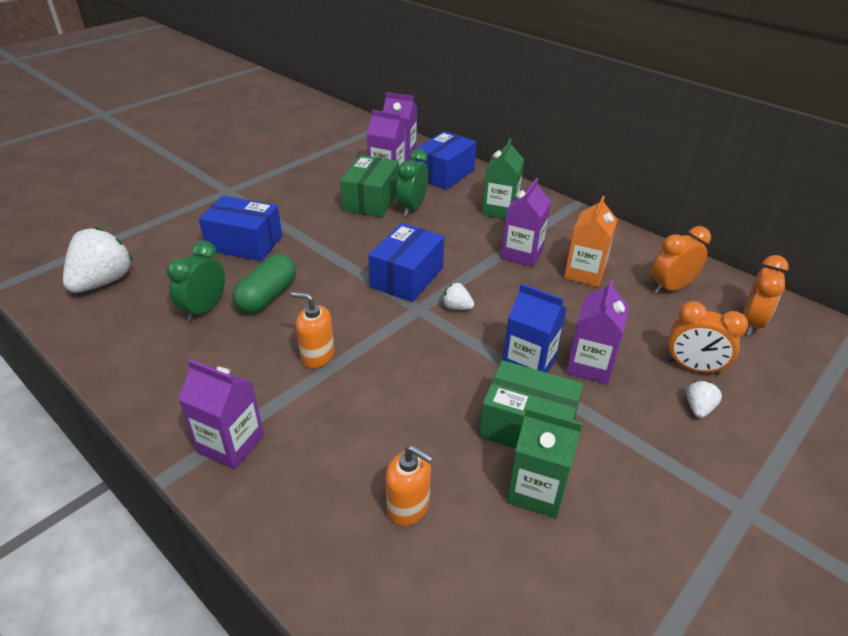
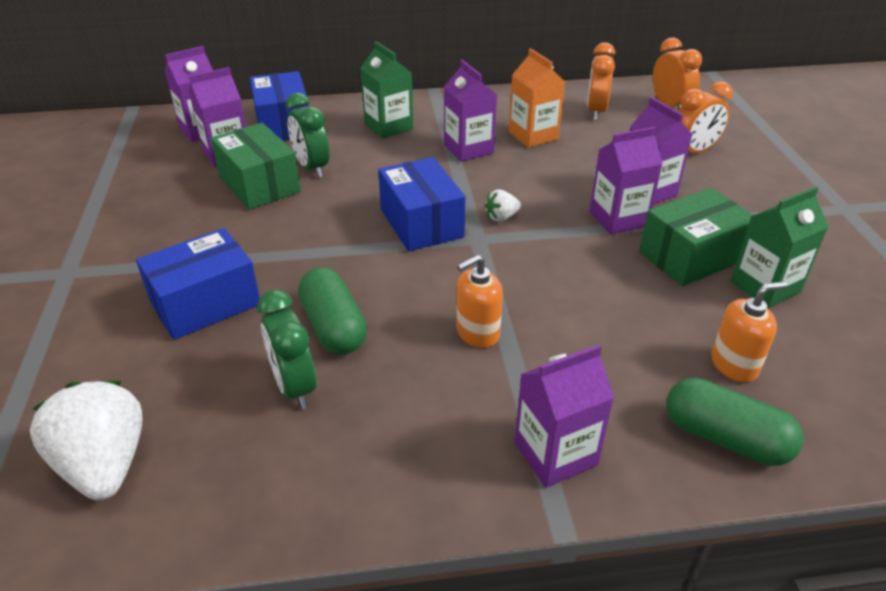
camera: 50 degrees left, 0 degrees up
blue carton [503,284,567,373] -> purple carton [590,127,663,235]
white strawberry [687,381,722,418] -> none
none -> green capsule [666,378,803,466]

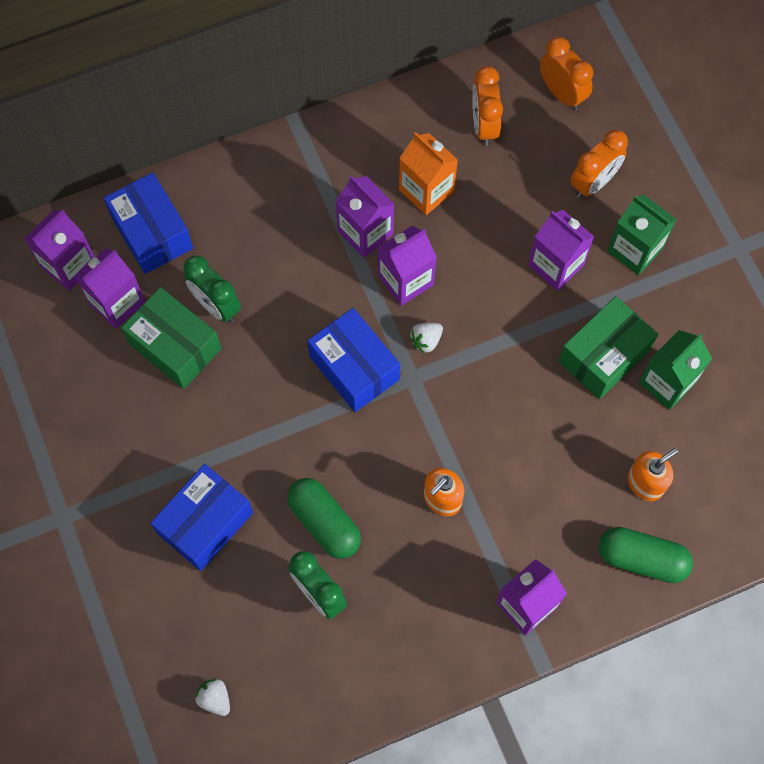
camera: 15 degrees left, 30 degrees up
white strawberry [30,380,143,500] -> white strawberry [195,678,230,716], size x0.46
green carton [360,41,413,139] -> green carton moved to [607,194,677,276]
purple carton [590,127,663,235] -> purple carton moved to [378,226,437,306]

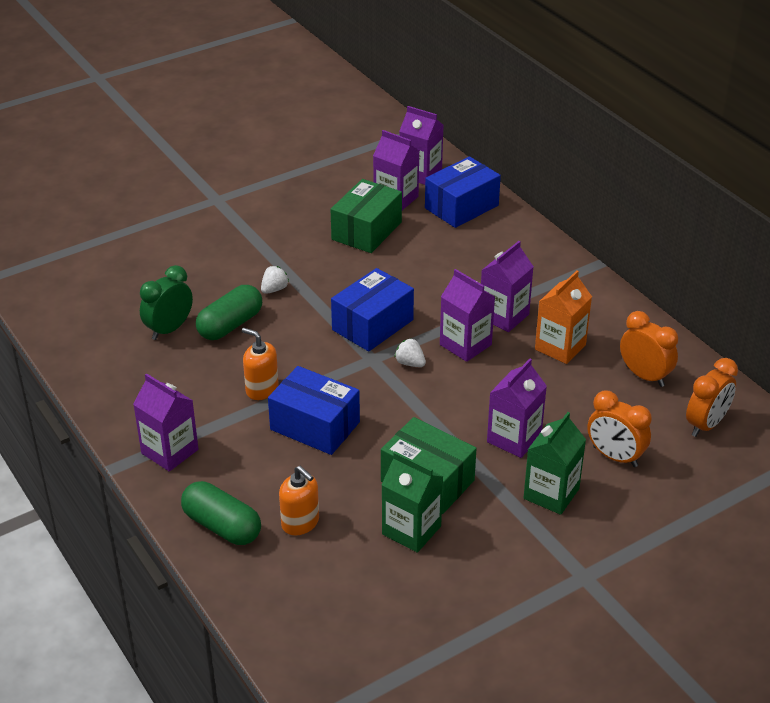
camera: 80 degrees right, 30 degrees down
blue box [150,464,253,571] -> blue box moved to [268,366,360,455]
green clock [183,255,241,322] -> none
white strawberry [195,678,230,716] -> white strawberry moved to [261,266,289,294]
orange clock [472,66,503,146] -> orange clock turned 60 degrees clockwise [620,311,678,387]
green capsule [599,527,693,583] -> green capsule turned 60 degrees counterclockwise [181,481,261,545]

